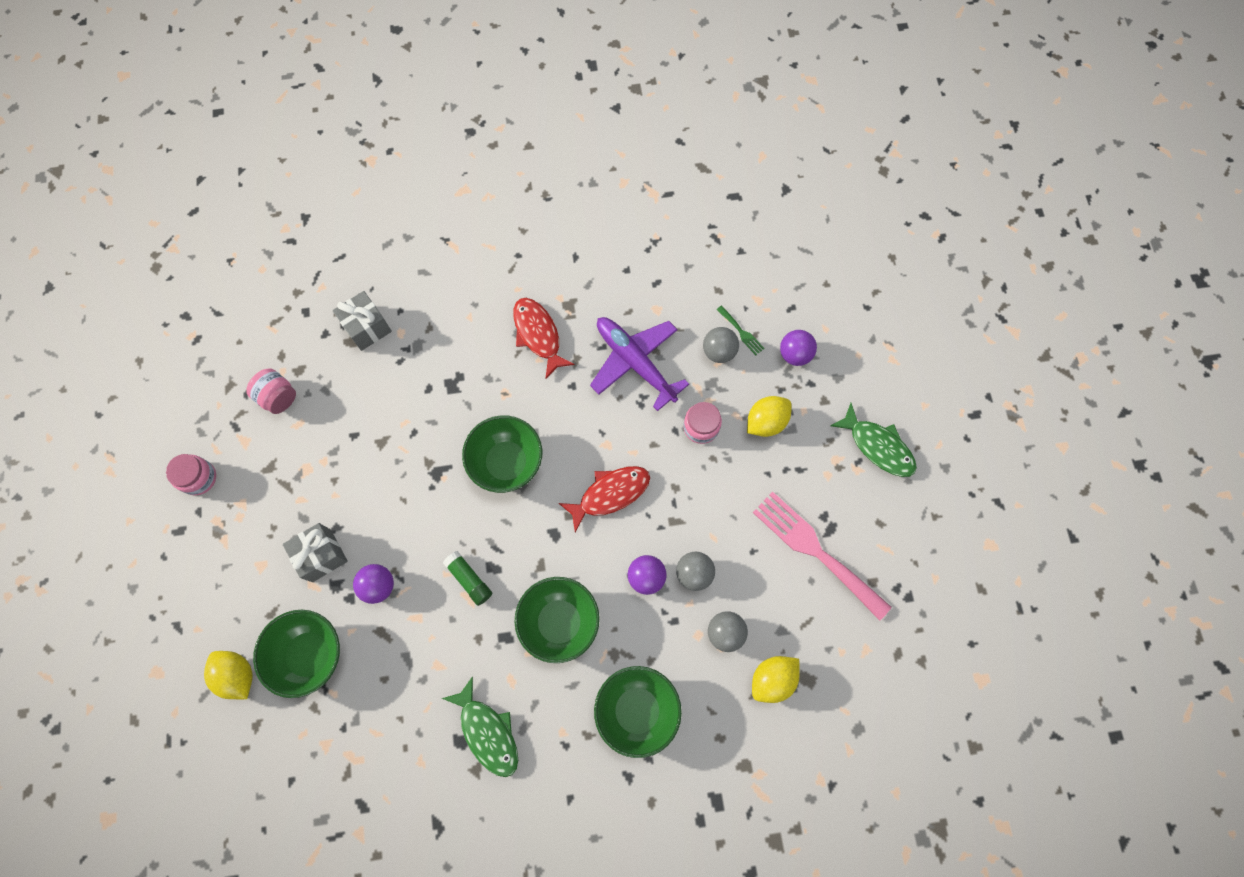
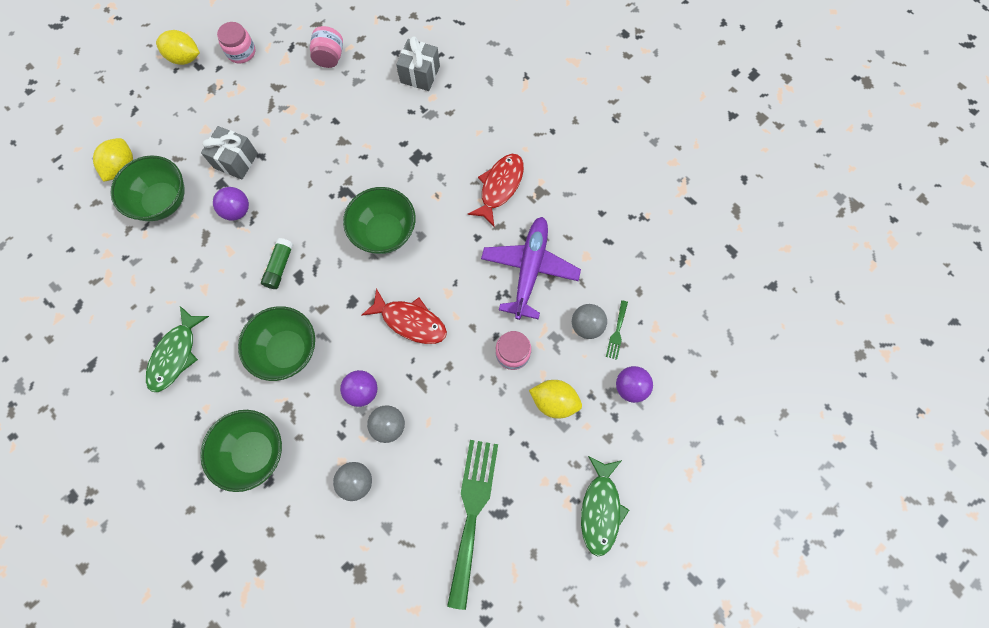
camera: 55 degrees right, 0 degrees up
yellow lemon [752,656,799,703] -> yellow lemon moved to [156,30,200,65]
pink fork [753,491,891,621] -> green fork [447,440,498,610]

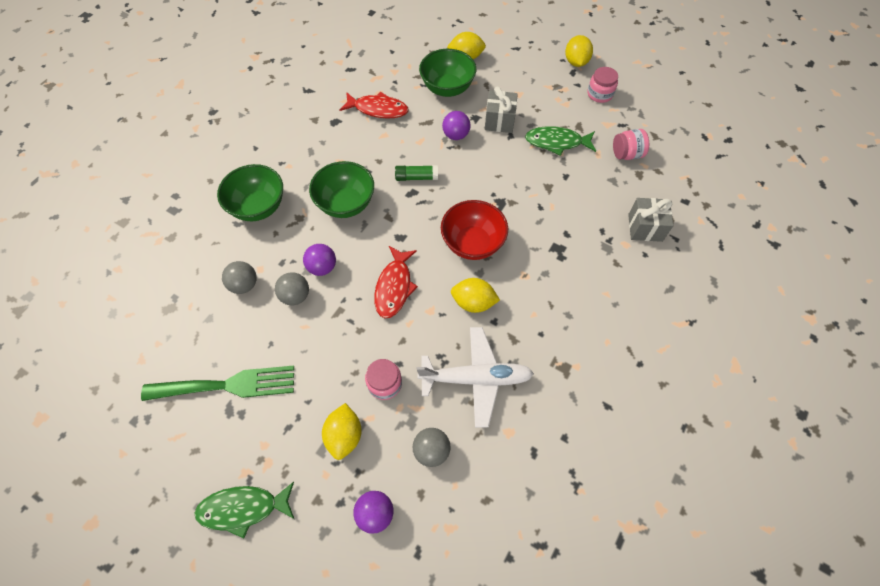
camera: 75 degrees right, 10 degrees down
green fish [146,306,209,392] -> green fish moved to [525,126,596,156]
green bowl [343,187,416,254] -> red bowl [441,200,508,260]
red fish [468,154,524,226] -> red fish moved to [339,92,409,119]
purple plane [481,217,581,320] -> white plane [417,327,534,428]
green fork [606,300,628,360] -> none
none -> yellow lemon [451,278,500,313]

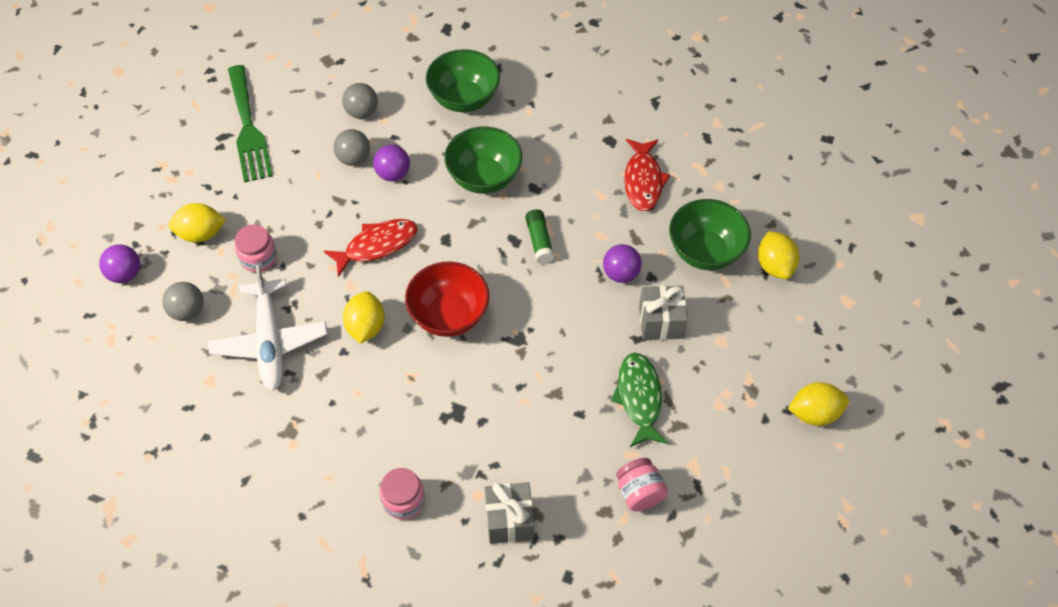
camera: 80 degrees right, 5 degrees down
green fish [194,482,294,538] -> none
red fish [374,246,418,318] -> red fish turned 150 degrees clockwise [324,219,418,277]
pink jar [587,67,618,103] -> pink jar moved to [380,468,425,520]

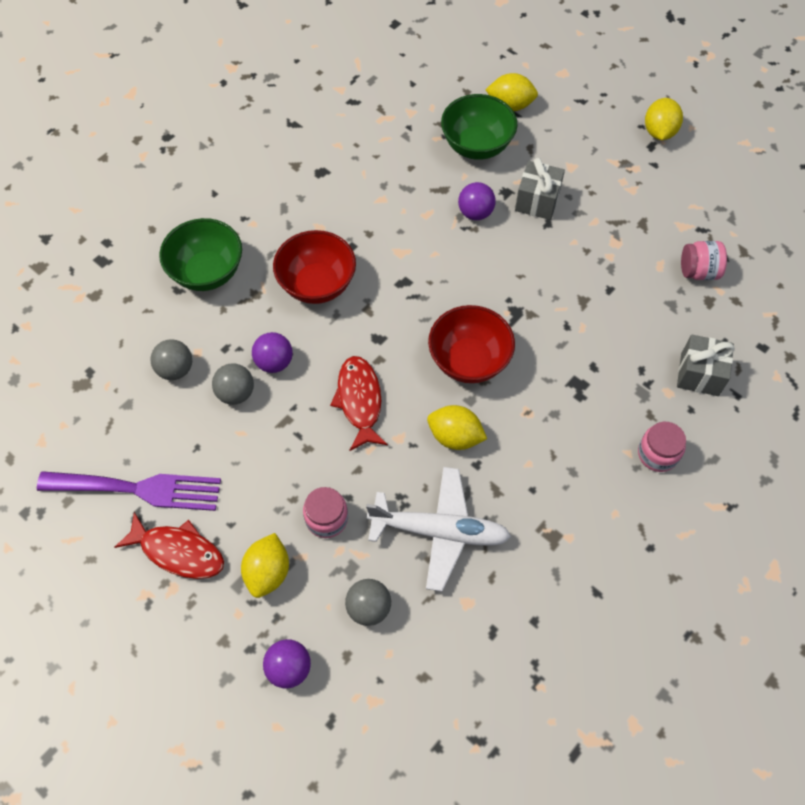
camera: 70 degrees left, 5 degrees up
green fork [228,65,273,183] -> purple fork [37,471,221,511]
green bowl [444,126,522,194] -> red bowl [273,230,356,304]
green glue stick [525,209,554,264] -> none
green fish [611,353,668,447] -> none
red fish [624,139,670,211] -> red fish moved to [115,512,224,579]

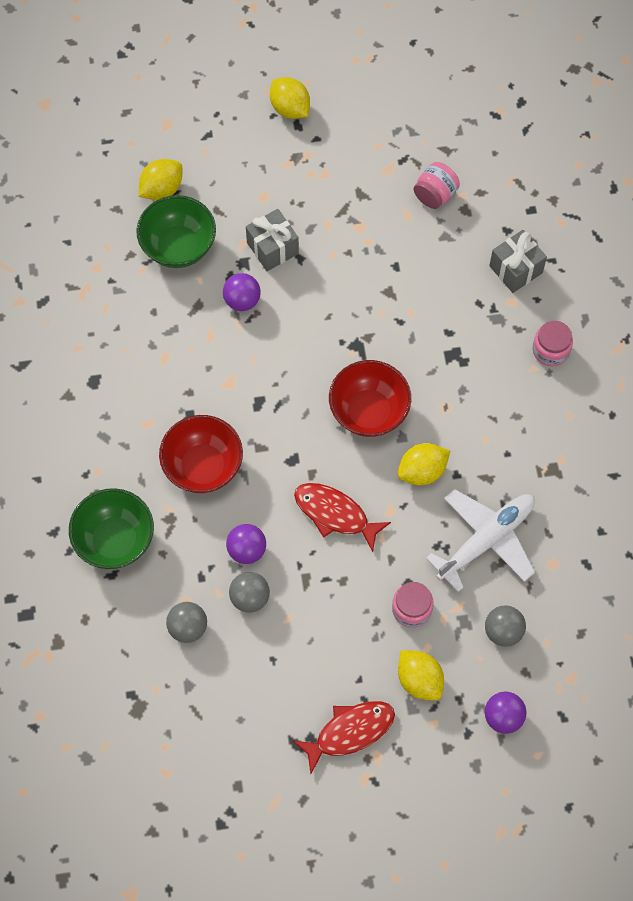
camera: 50 degrees left, 5 degrees up
purple fork [37,471,221,511] -> none

